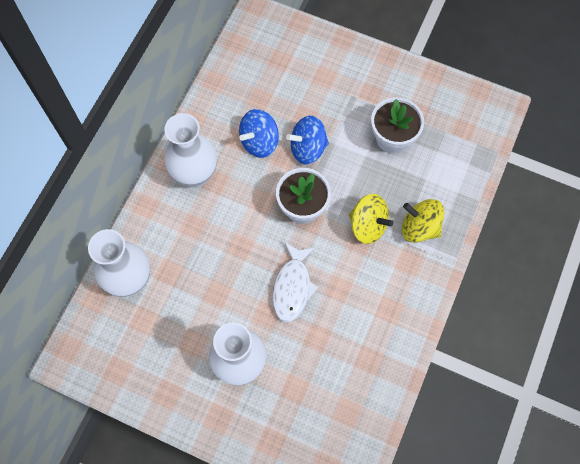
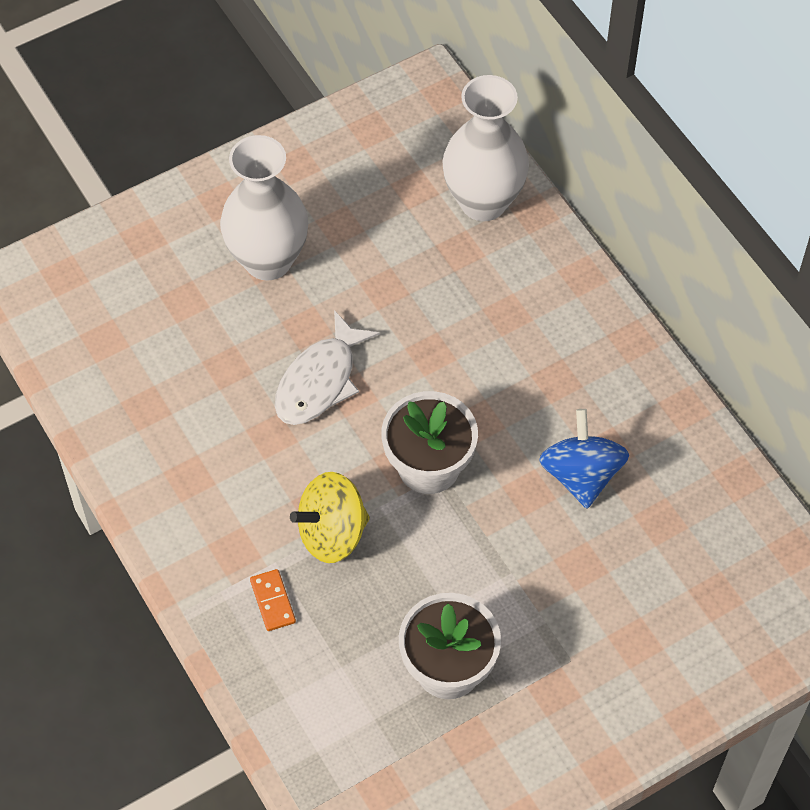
camera: 125 degrees right, 10 degrees down
white vase [165,113,217,188] -> none
white fish [272,242,319,322] -> white fish turned 105 degrees counterclockwise [275,310,380,425]
blue spinning top [286,116,329,165] -> none
yellow spinning top [402,199,444,243] -> orange domino [250,569,296,631]

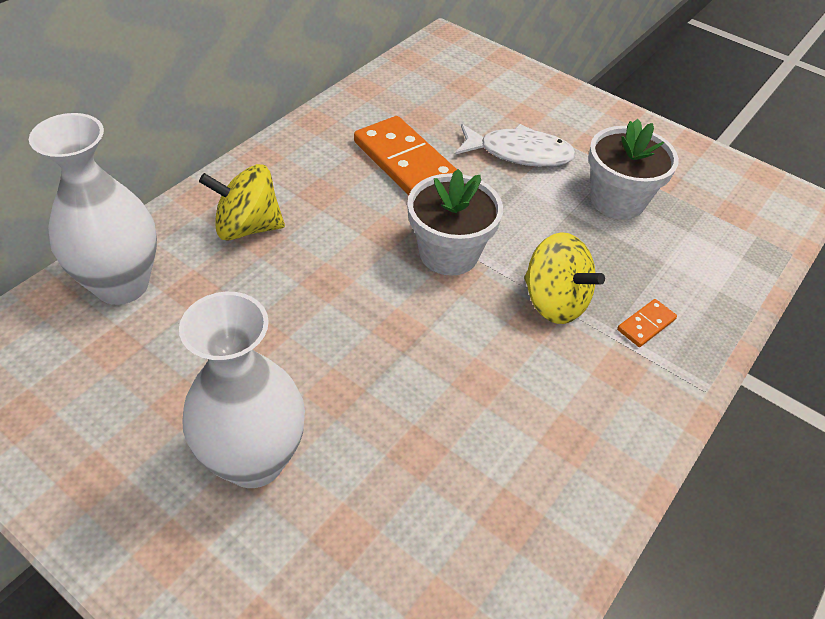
camera: 115 degrees left, 10 degrees down
white fish [275,310,380,425] -> white fish moved to [455,124,576,167]
blue spinning top [539,409,629,508] -> orange domino [354,116,457,196]
none -> yellow spinning top [199,164,285,241]

